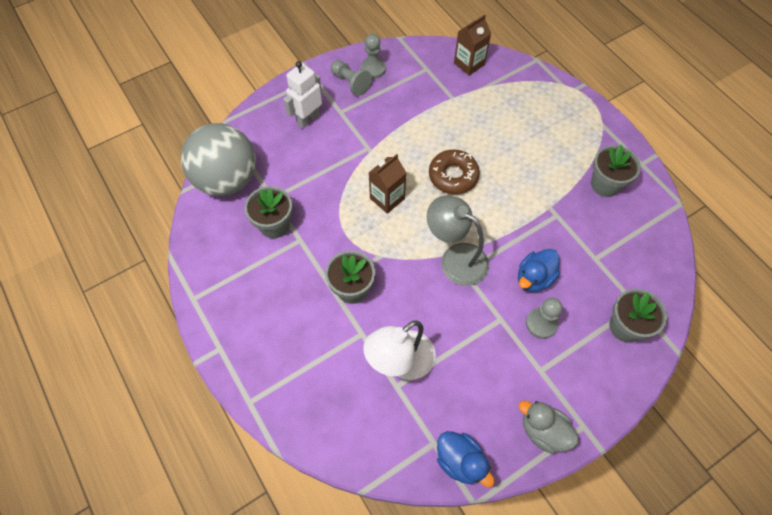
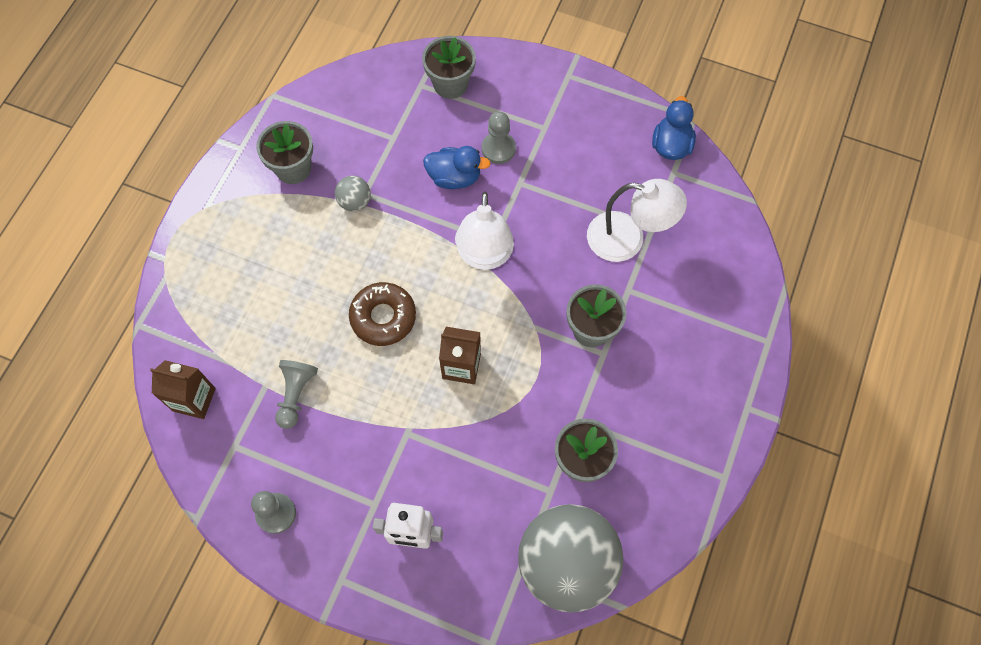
camera: 125 degrees left, 5 degrees up
grey pawn [331,60,372,96] -> grey pawn moved to [275,360,318,429]
grey lamp [427,196,489,286] -> white lamp [455,192,514,270]
grey duck [519,401,579,454] -> none
none -> grey ball [335,176,371,212]

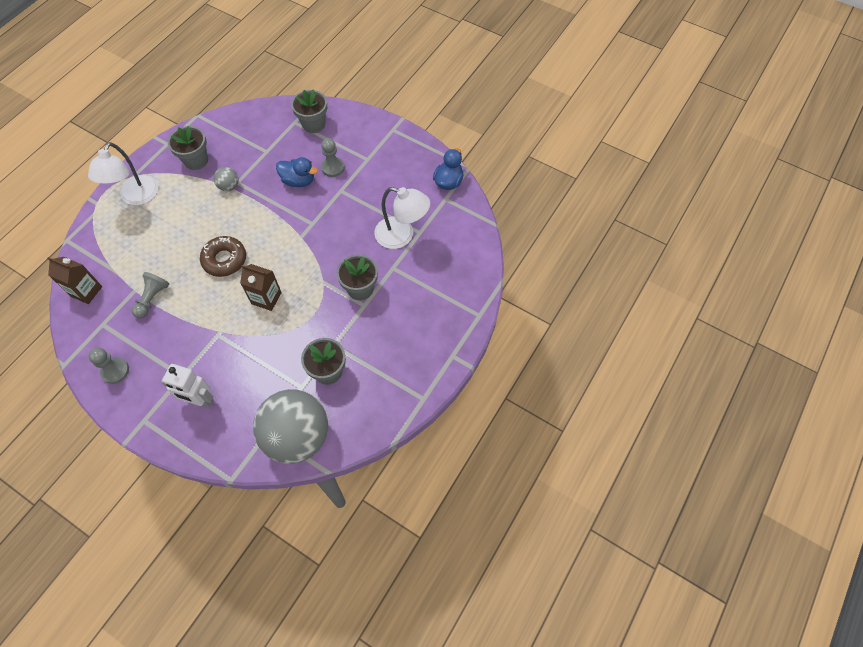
camera: 10 degrees right, 5 degrees down
white lamp [455,192,514,270] -> white lamp moved to [88,142,158,205]

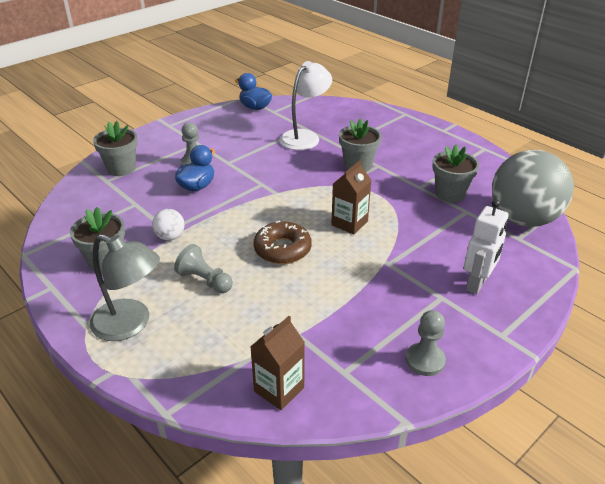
camera: 75 degrees left, 25 degrees down
white lamp [88,142,158,205] -> grey lamp [90,234,160,341]
grey pawn [131,272,170,318] -> grey pawn moved to [174,244,233,293]
grey ball [214,167,239,191] -> white ball [152,209,184,240]

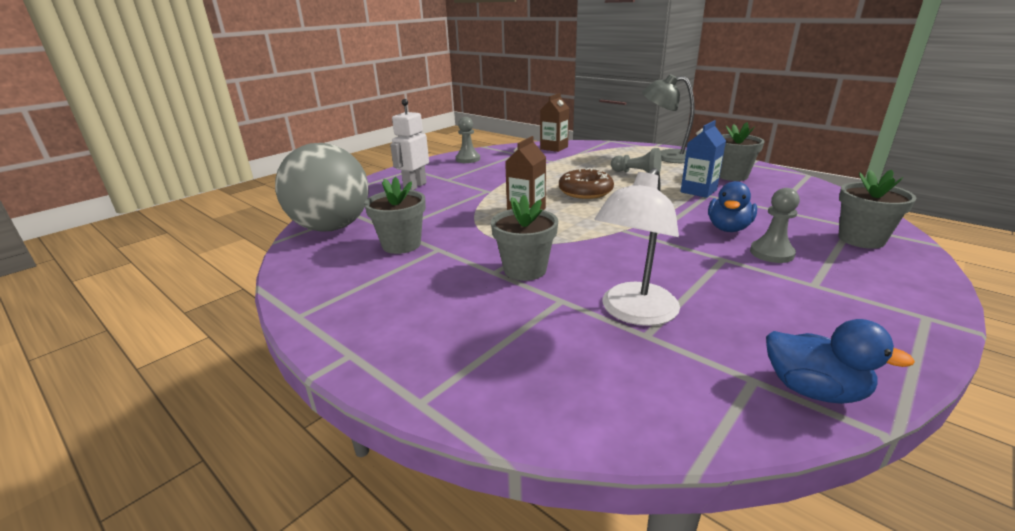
camera: 175 degrees right, 10 degrees down
white ball [152,209,184,240] -> blue carton [680,120,726,198]

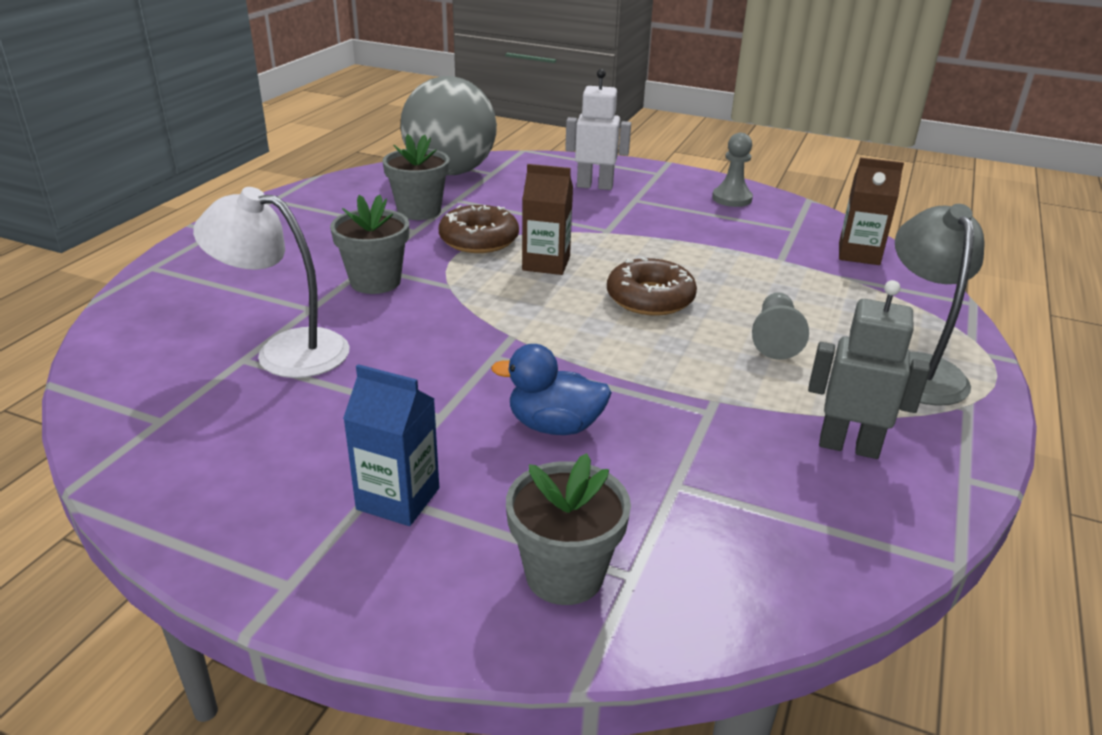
camera: 70 degrees right, 5 degrees up
blue carton [680,120,726,198] -> blue carton moved to [343,364,439,526]
grey flower pot [719,122,765,181] -> grey robot [808,280,930,459]
grey pawn [750,188,800,263] -> none
blue duck [766,319,915,404] -> none
none -> brown donut [439,205,519,253]

